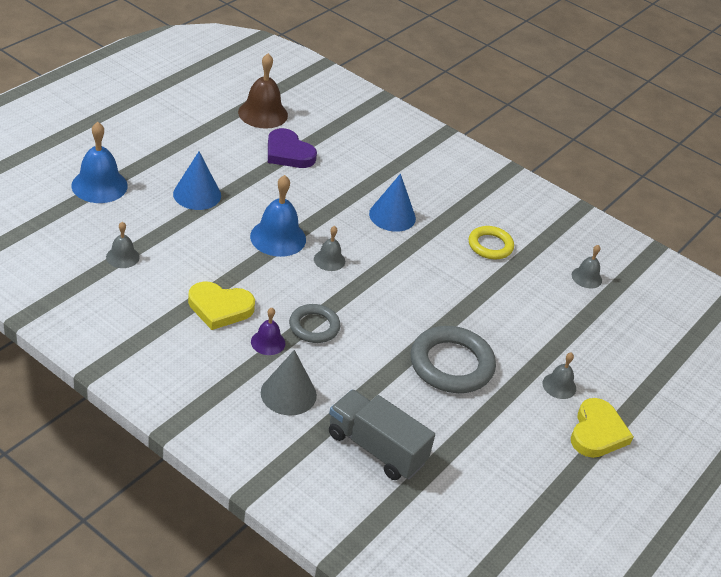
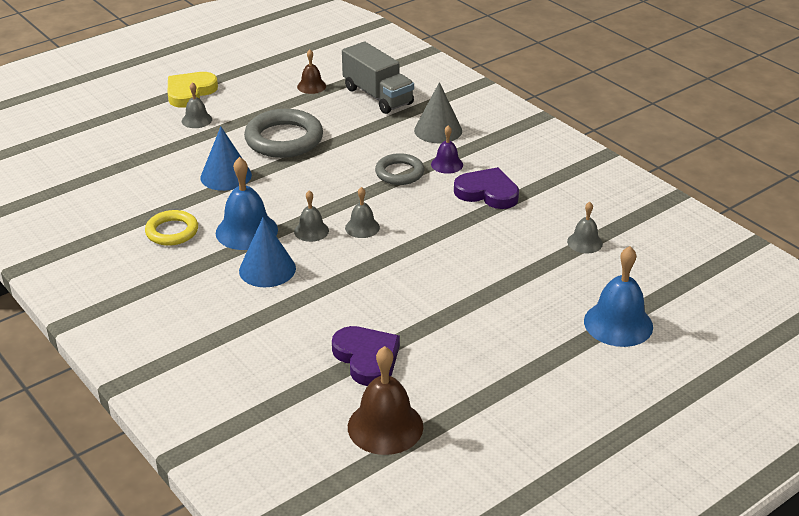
camera: 160 degrees left, 5 degrees down
blue cone [173,151,221,210] -> blue cone moved to [201,127,252,191]
yellow heart [188,281,255,330] -> purple heart [454,167,519,209]
blue bell [250,175,306,257] -> blue bell moved to [216,157,278,250]
grey bell [572,245,602,288] -> grey bell moved to [294,190,329,242]
none -> brown bell [297,50,326,94]

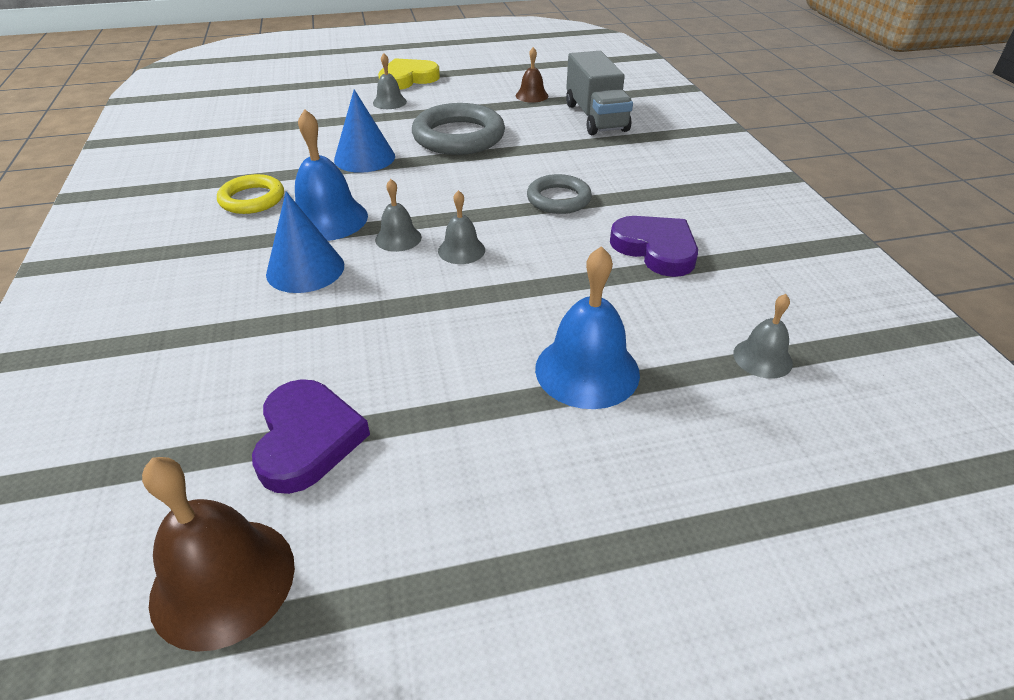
camera: 25 degrees right, 5 degrees up
grey cone [414,82,462,143] -> none
purple bell [431,125,463,174] -> none
blue bell [584,246,653,347] -> blue bell moved to [535,246,640,409]

